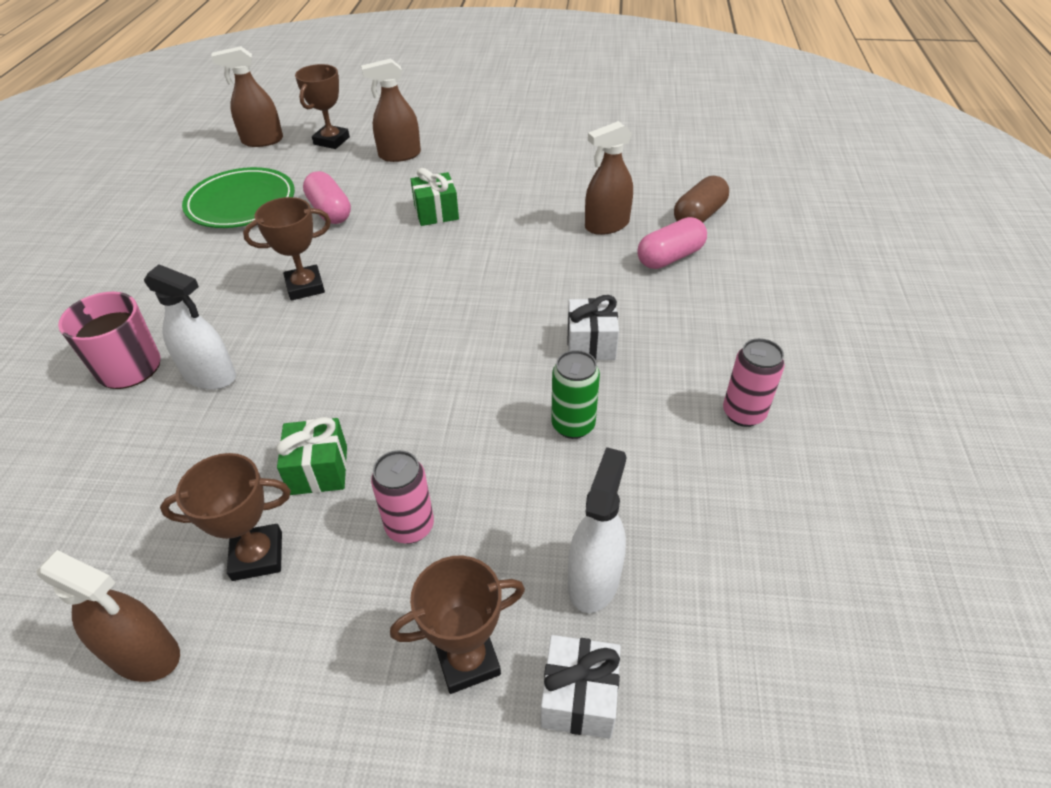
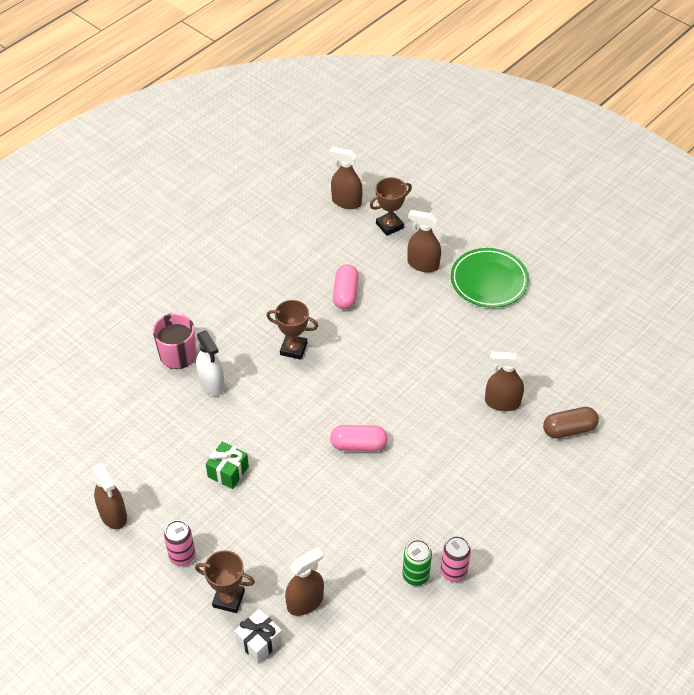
camera: 35 degrees right, 5 degrees up
brown trophy [160,453,291,581] -> none
green plate [182,167,295,228] -> green plate moved to [451,248,529,308]
pink can [371,450,434,544] -> pink can moved to [164,520,196,566]
green gift [411,168,459,226] -> none
green can [551,350,600,439] -> green can moved to [402,540,432,586]
white gift [567,295,619,360] -> none
white spray bottle [568,447,626,613] -> brown spray bottle [285,547,324,616]
pink capsule [637,217,707,269] -> pink capsule moved to [330,425,388,451]

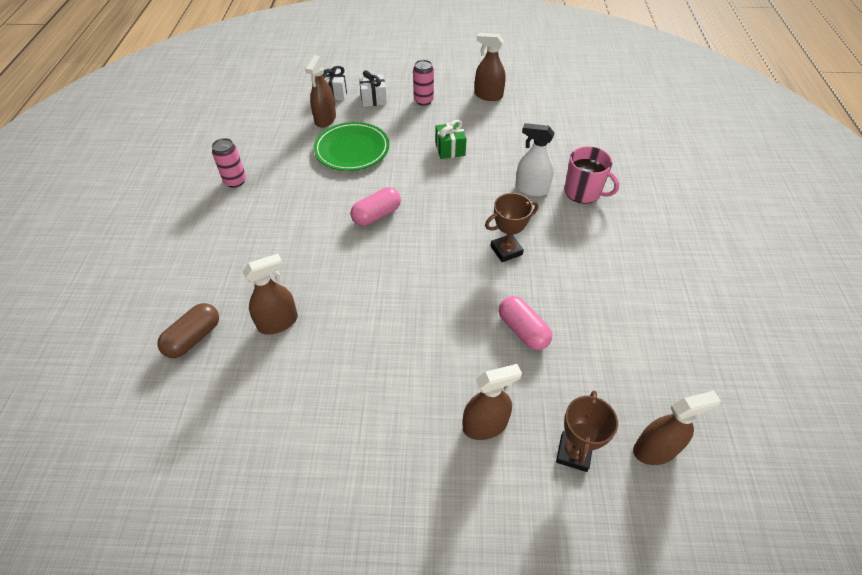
camera: 140 degrees right, 0 degrees up
brown trophy [195,550,255,613] -> white gift [359,70,387,107]
green can [402,540,432,586] -> none
green plate [451,248,529,308] -> green plate moved to [314,122,389,171]

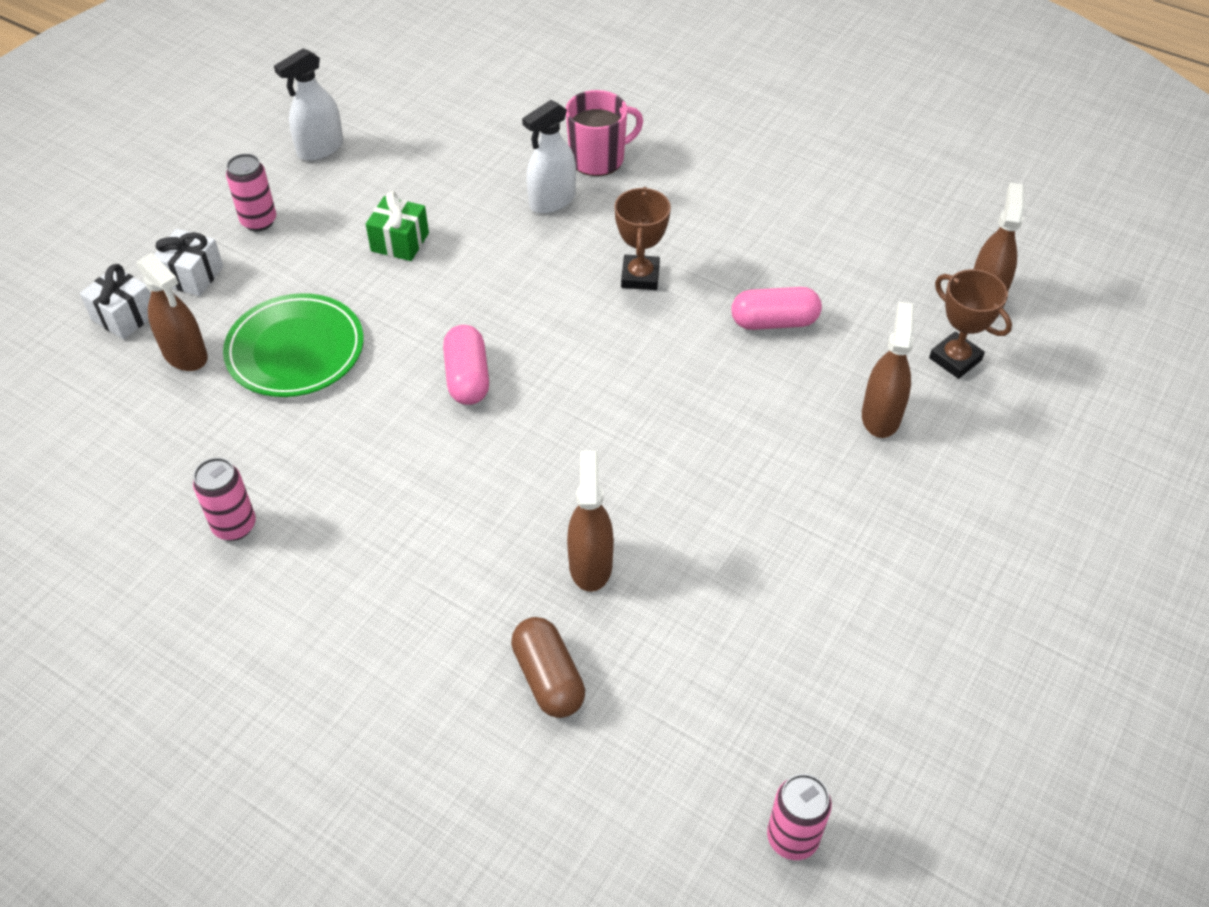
camera: 60 degrees left, 0 degrees up
brown spray bottle [475,33,506,101] -> white spray bottle [274,48,344,161]
none -> pink can [767,774,832,860]

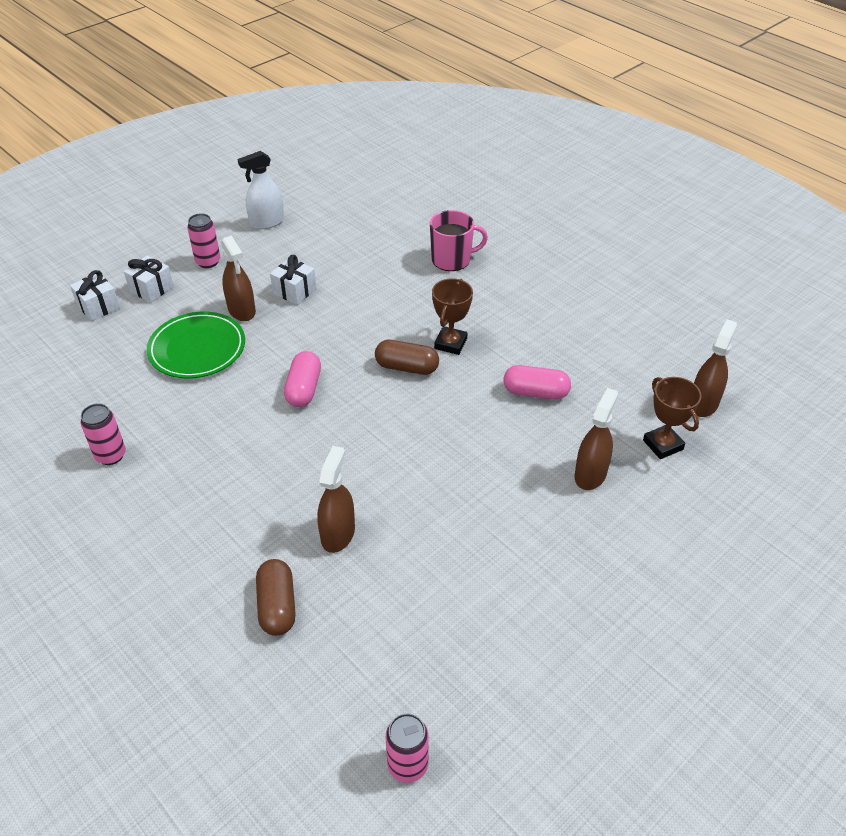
camera: 15 degrees right, 5 degrees down
brown spray bottle [137,253,208,371] -> brown spray bottle moved to [221,236,256,321]
green gift [366,191,429,261] -> white gift [270,255,316,305]
white spray bottle [522,100,576,214] -> none
none -> brown capsule [375,340,439,375]

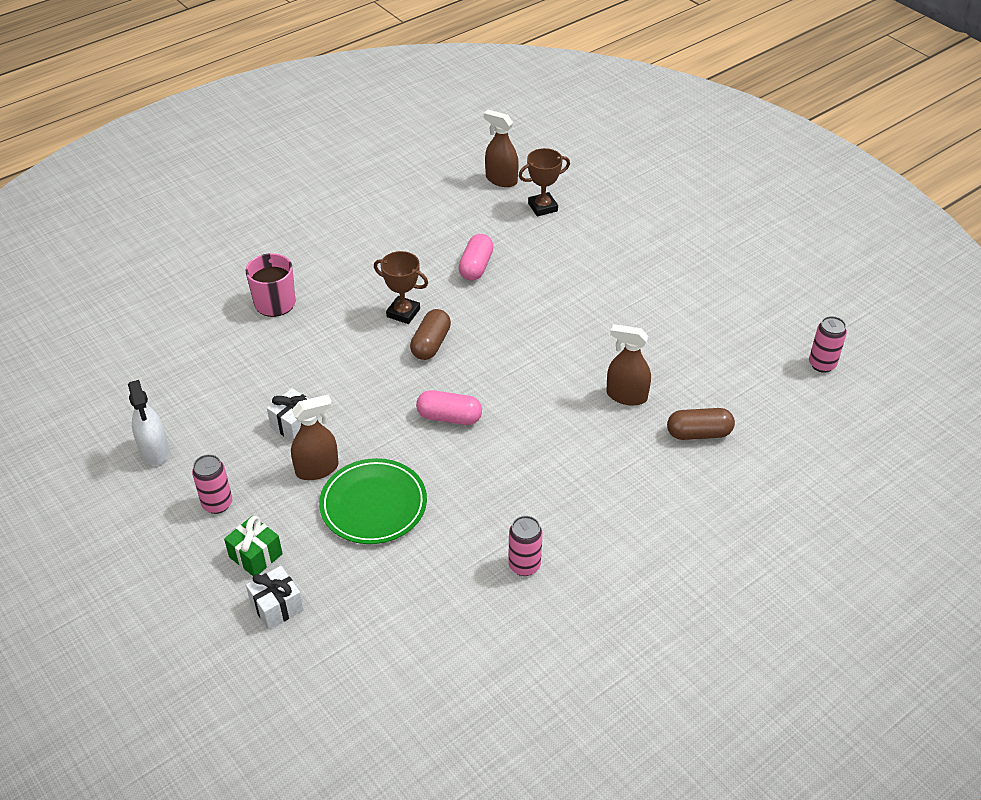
camera: 85 degrees left, 0 degrees up
white gift [124,255,174,303] -> green gift [224,516,283,576]
brown spray bottle [575,388,618,490] -> none

